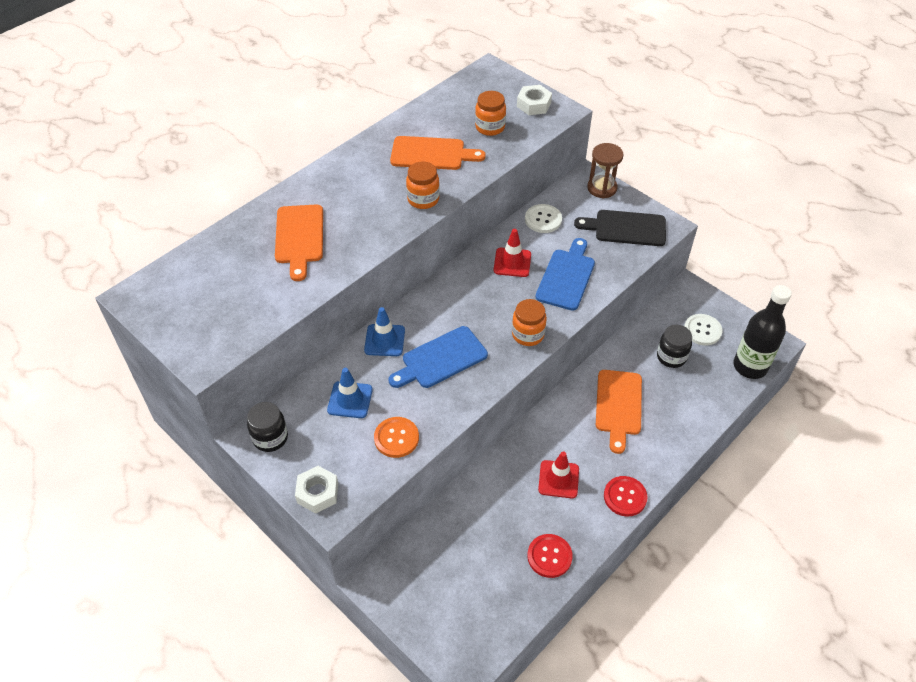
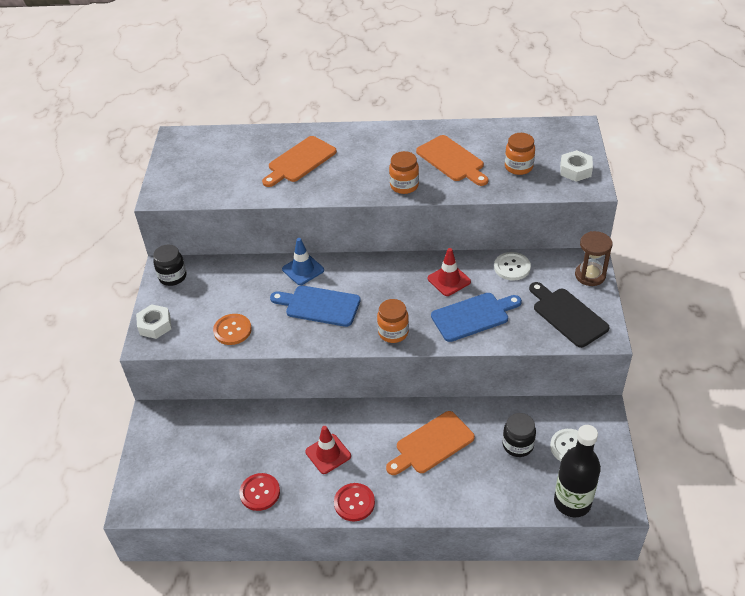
camera: 50 degrees right, 5 degrees down
blue traffic cone [327,368,373,418] -> none

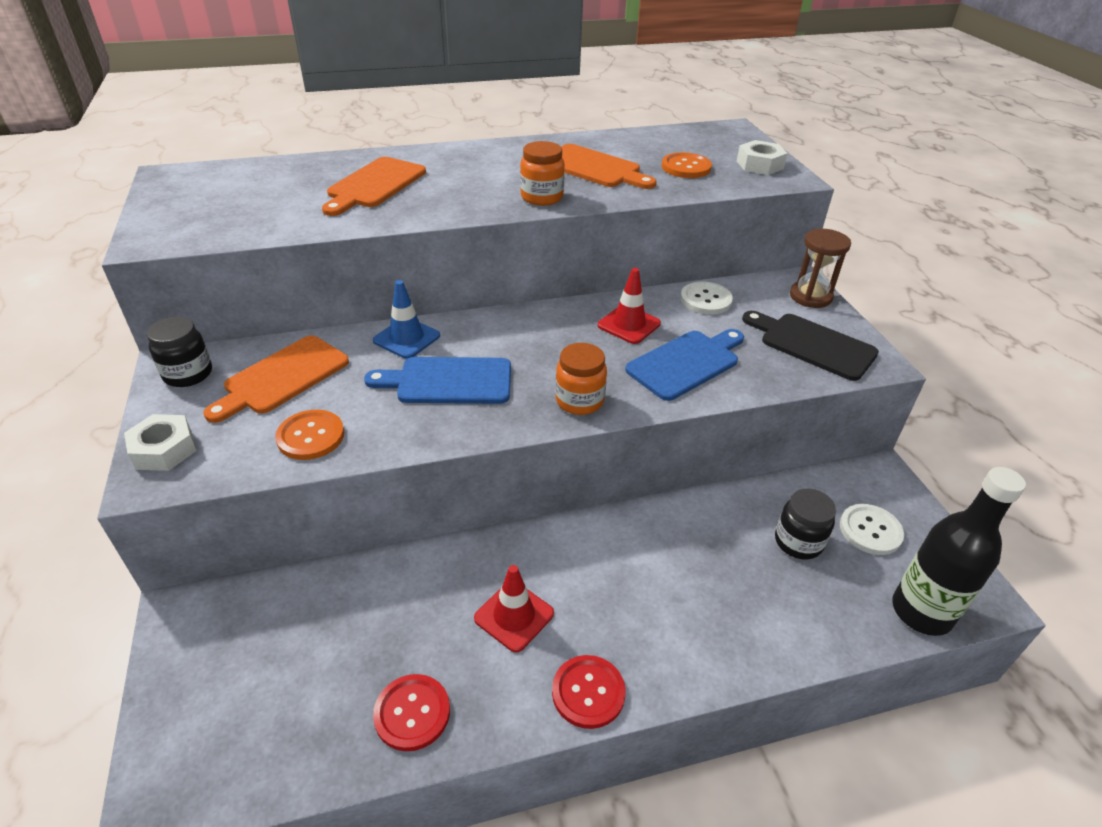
camera: 20 degrees left, 5 degrees down
orange cutting board [386,411,475,475] -> orange cutting board moved to [203,335,349,423]
orange jar [505,133,535,175] -> orange button [662,152,712,178]

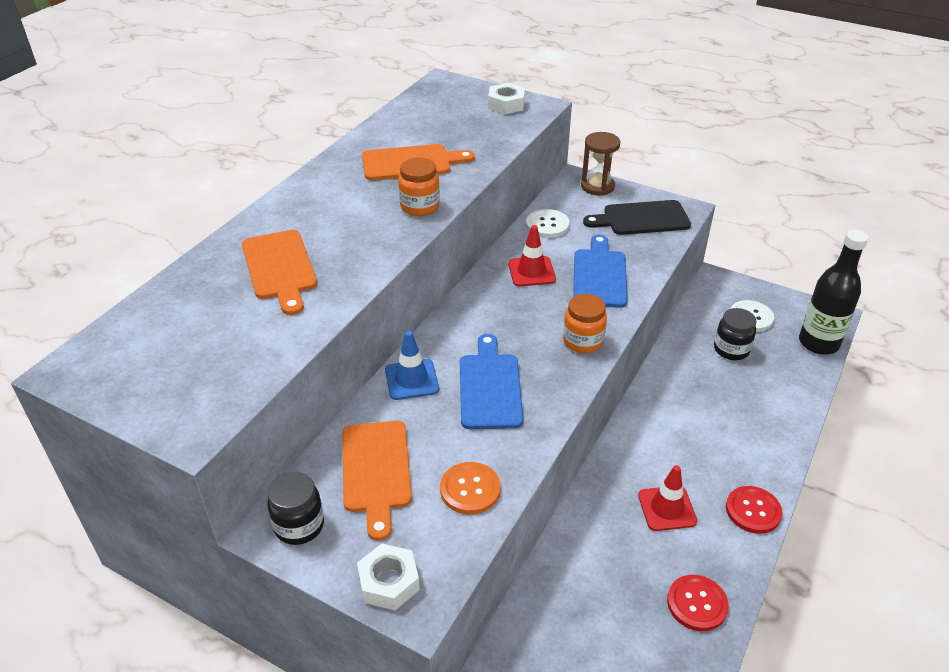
camera: 45 degrees left, 0 degrees up
blue cutting board [364,357,511,404] -> blue cutting board turned 135 degrees clockwise [460,334,523,429]
orange button [662,152,712,178] -> none

